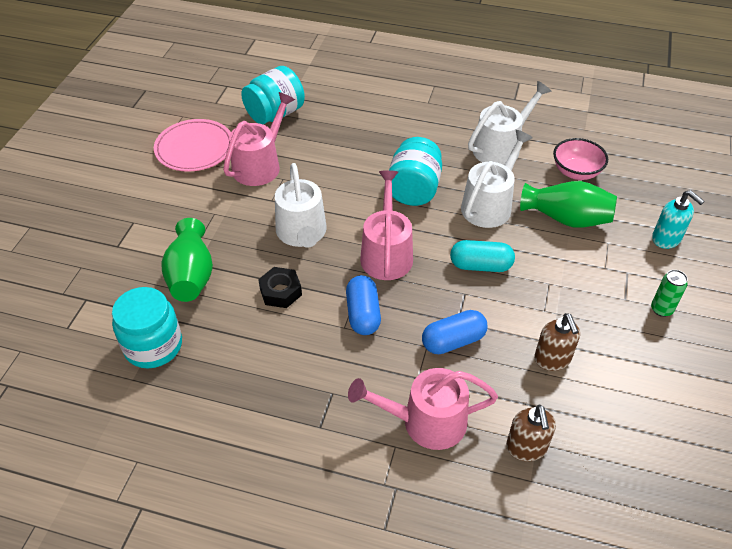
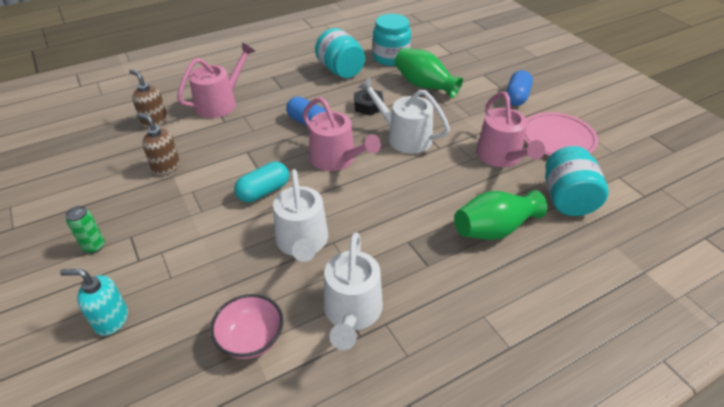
camera: 135 degrees right, 5 degrees down
turquoise jar [389,137,442,206] -> turquoise jar moved to [315,28,365,78]
blue capsule [422,310,488,354] -> blue capsule moved to [506,70,533,106]
green vase [520,181,617,228] -> green vase moved to [454,190,547,240]

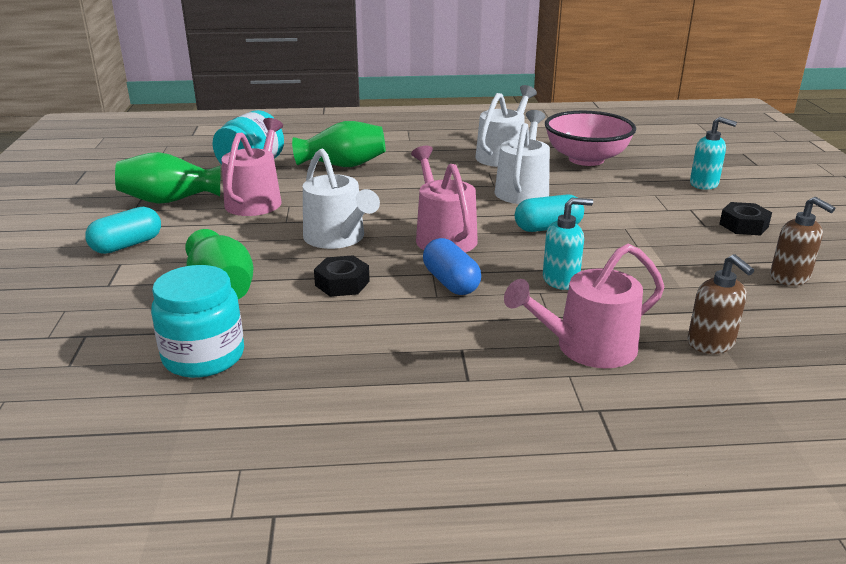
camera: 155 degrees left, 15 degrees down
green can [66,206,105,253] -> black nut [719,202,772,235]
brown soap dispenser [137,113,180,176] -> brown soap dispenser moved to [770,197,835,286]
pink bowl [210,294,283,359] -> pink bowl [545,111,636,166], size x1.61
turquoise jar [315,28,365,78] -> none
blue capsule [506,70,533,106] -> turquoise capsule [85,207,161,254]
pink plate [524,112,598,156] -> green vase [115,152,221,204]
none -> turquoise soap dispenser [543,197,593,290]

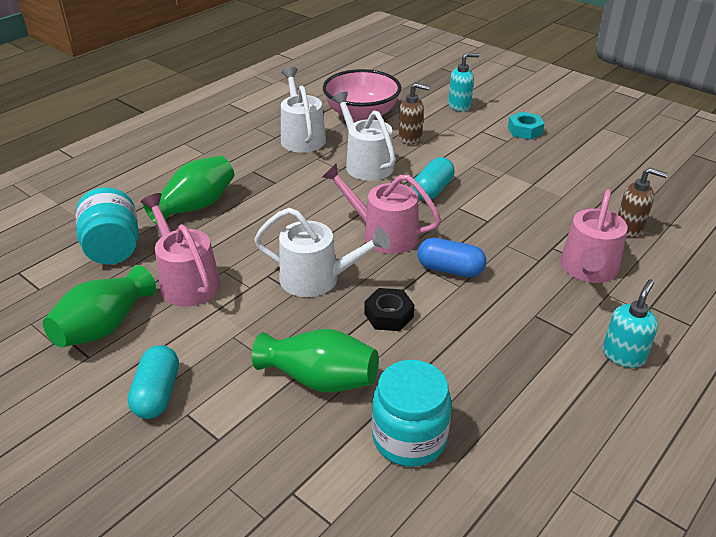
camera: 45 degrees left, 10 degrees up
turquoise soap dispenser [543,197,593,290] -> turquoise soap dispenser moved to [603,279,658,368]
black nut [719,202,772,235] -> turquoise nut [508,112,545,140]
brown soap dispenser [770,197,835,286] -> brown soap dispenser moved to [399,83,430,145]

